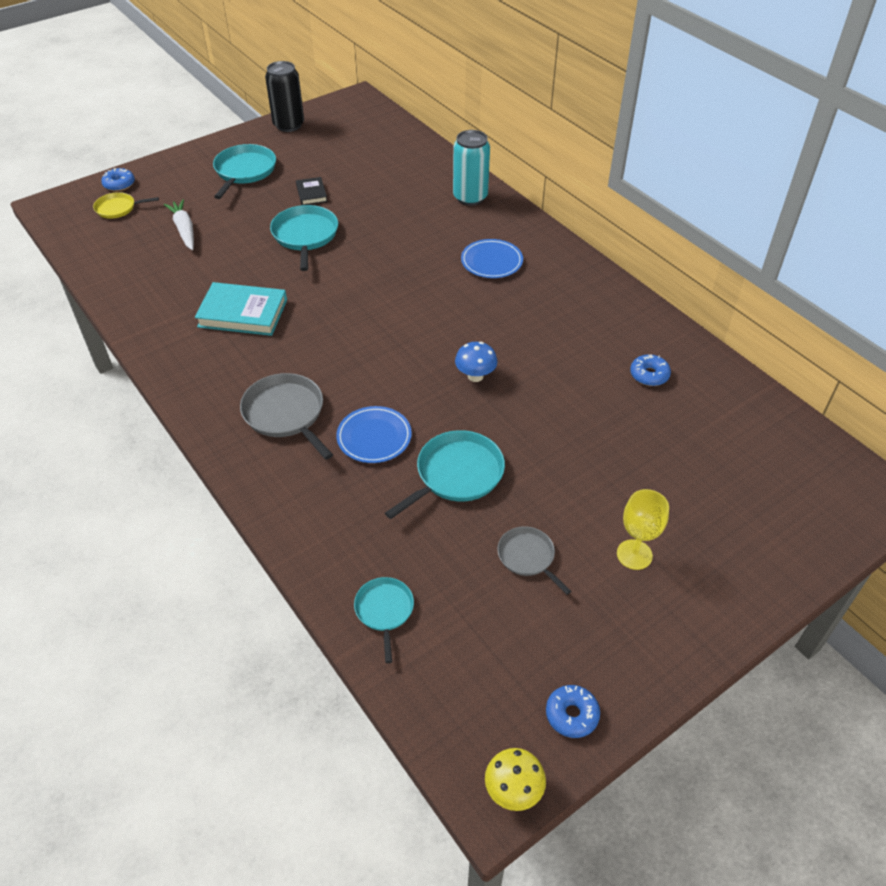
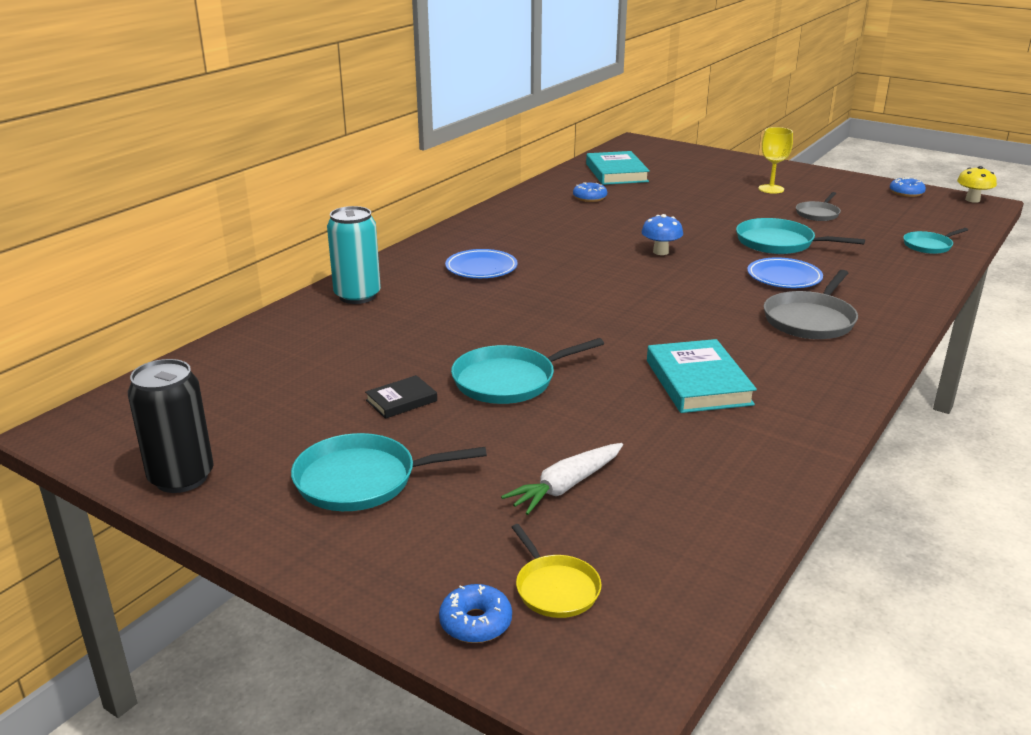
camera: 110 degrees left, 20 degrees down
none -> turquoise book [586,151,650,185]

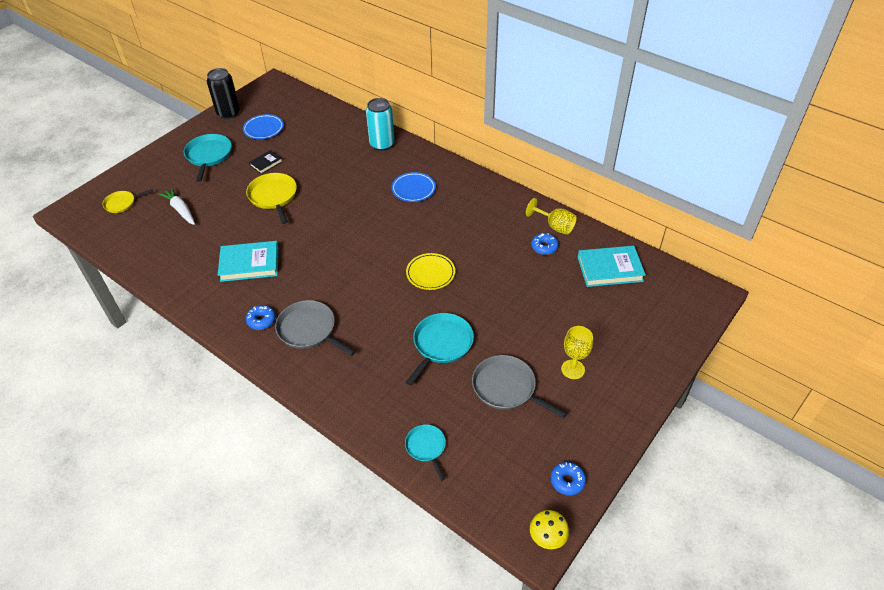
camera: 95 degrees right, 20 degrees up
black book [365,375,437,419] -> black book turned 75 degrees clockwise [249,150,283,174]
blue donut [439,584,512,643] -> blue donut moved to [246,305,276,330]
turquoise pan [451,338,604,404] -> yellow pan [246,173,297,224]
blue mushroom [641,214,683,255] -> yellow plate [406,253,455,290]
blue plate [747,257,823,288] -> blue plate moved to [243,114,284,139]
grey pan [796,192,841,221] -> grey pan [472,355,567,419], size x1.65
none -> yellow goblet [526,198,577,235]

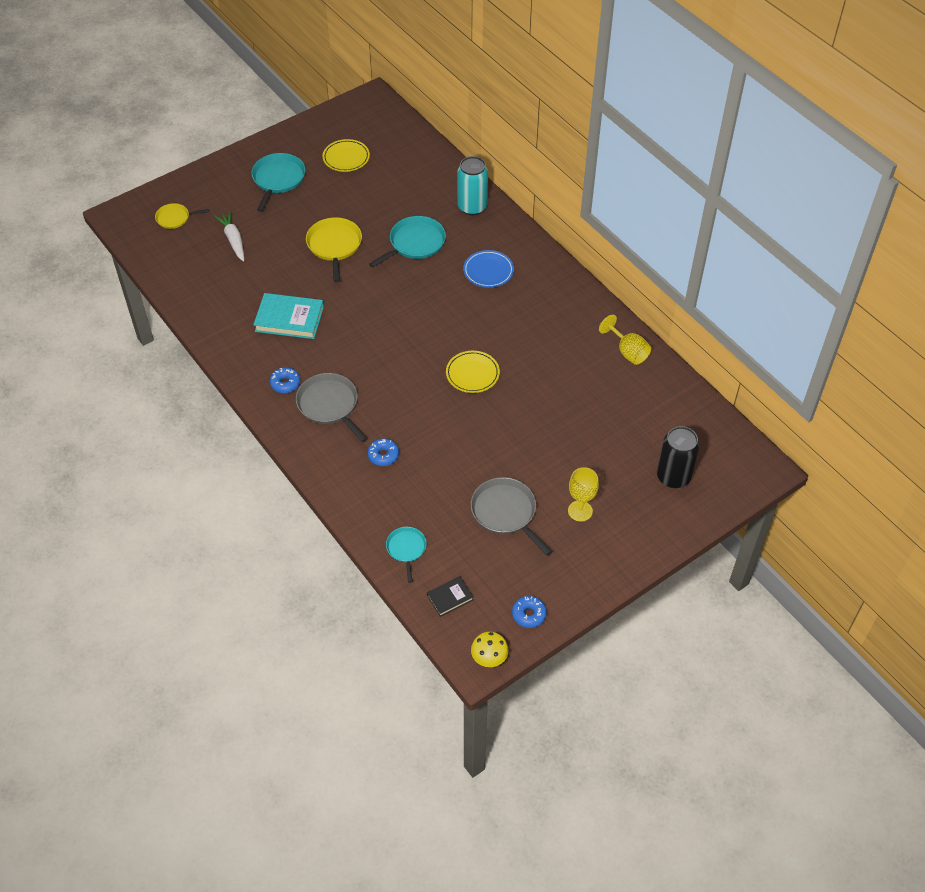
camera: 15 degrees right, 5 degrees up
black can [207,68,240,119] -> black can moved to [657,426,700,488]
blue plate [243,114,284,139] -> yellow plate [323,139,370,172]
black book [249,150,283,174] -> black book moved to [427,576,473,617]
turquoise pan [405,313,474,386] -> turquoise pan moved to [369,216,446,268]
blue donut [531,233,559,255] -> blue donut moved to [367,438,399,466]
turquoise book [578,246,646,287] -> none

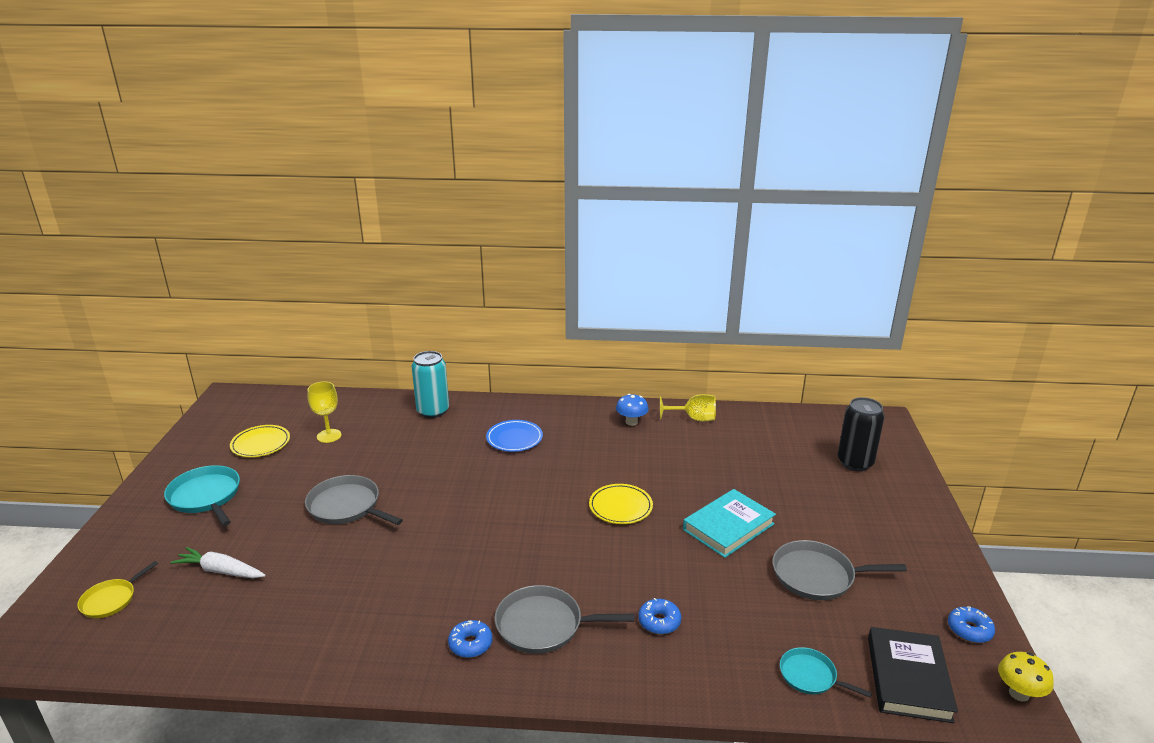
camera: 50 degrees left, 25 degrees down
turquoise book [253,293,324,339] -> turquoise book moved to [683,489,776,558]
yellow pan [306,217,362,282] -> grey pan [305,475,403,525]
turquoise pan [369,216,446,268] -> none
black book [427,576,473,617] -> black book [868,627,958,723], size x1.85
yellow goblet [568,467,599,522] -> yellow goblet moved to [308,381,341,443]
none -> blue mushroom [616,394,649,426]

